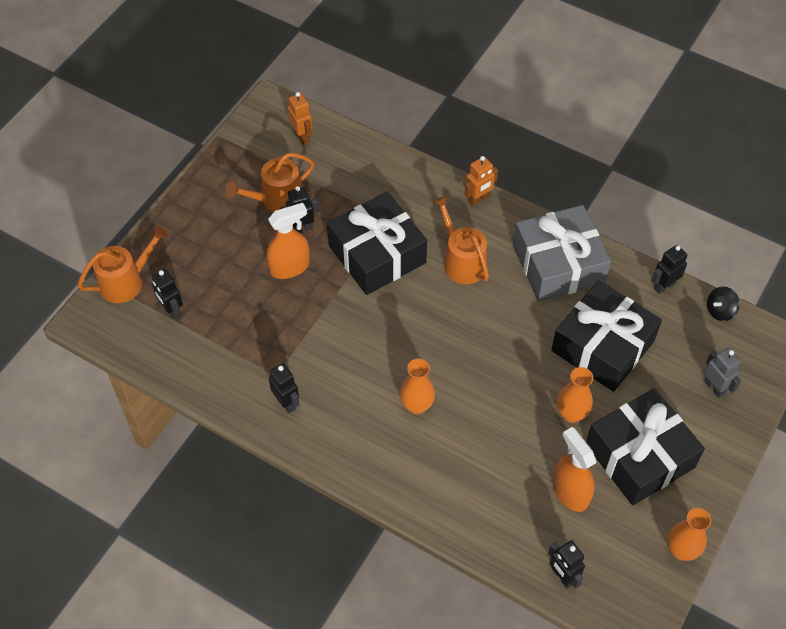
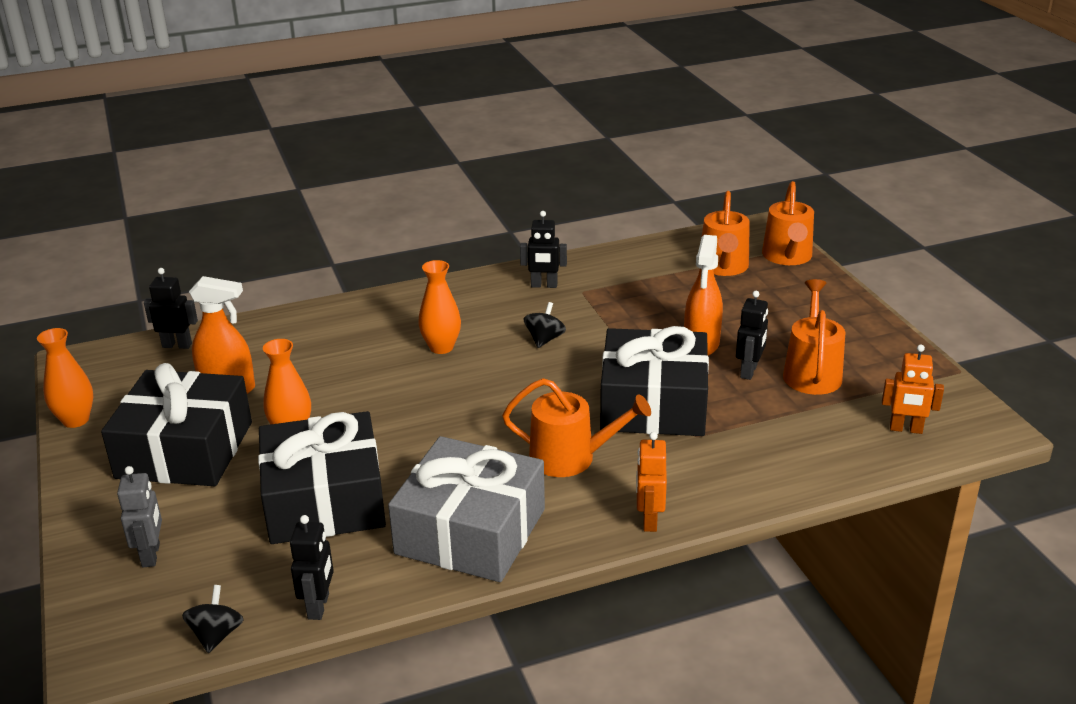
camera: 130 degrees right, 25 degrees down
black robot [152,269,183,320] -> orange watering can [702,191,750,276]
grey robot [704,348,741,398] -> grey robot turned 105 degrees counterclockwise [117,466,162,568]
none -> black spinning top [524,302,566,348]

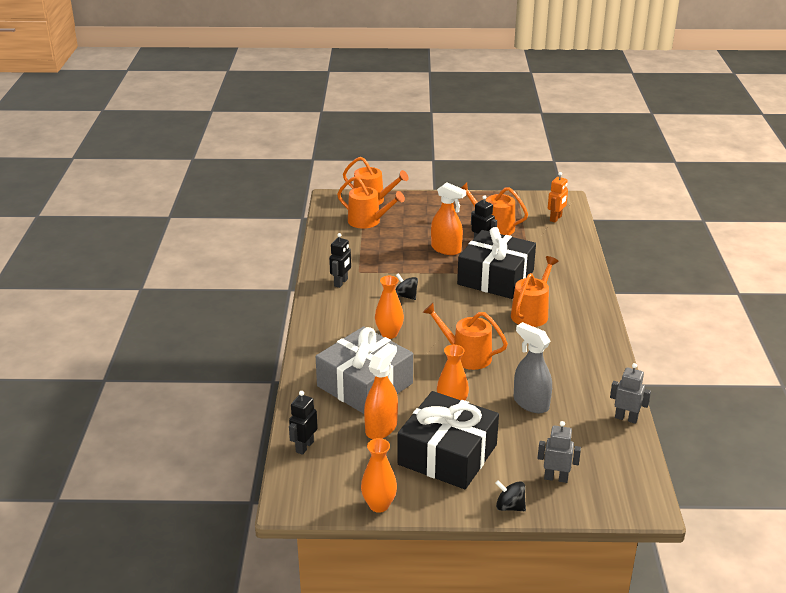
camera: 70 degrees left, 0 degrees up
black spinning top [182,585,244,653] -> black spinning top moved to [495,480,526,511]
black gift [258,411,386,544] -> grey spray bottle [514,322,552,413]
black robot [290,515,334,620] -> grey robot [610,363,651,424]
grey gift [388,436,545,582] -> grey gift moved to [316,326,413,414]
orange robot [636,432,667,532] -> none
none -> orange watering can [423,303,508,370]

